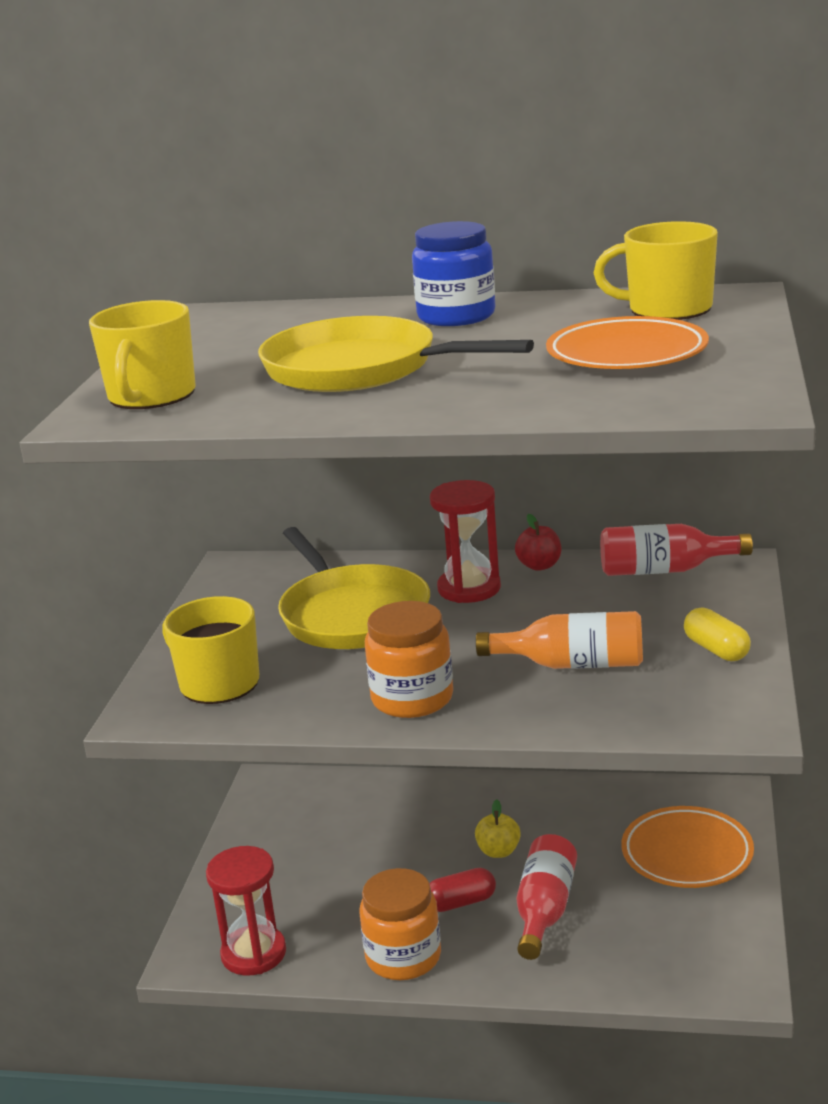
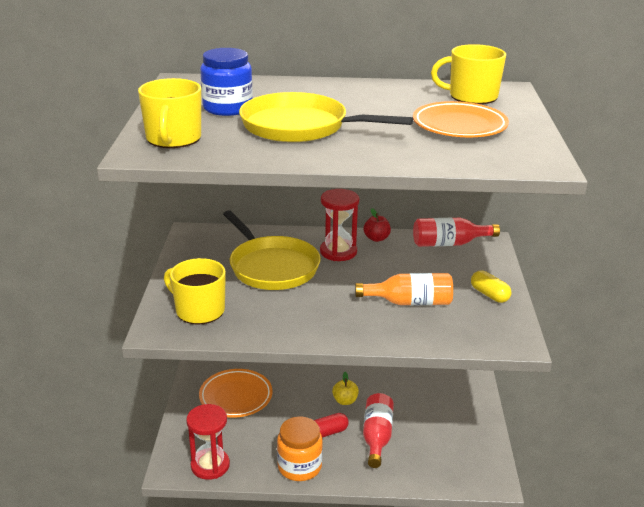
camera: 10 degrees left, 5 degrees up
orange jar [365,601,453,718] -> none
blue jar [412,221,495,326] -> blue jar moved to [200,48,253,116]
orange plate [622,806,754,888] -> orange plate moved to [199,369,273,418]

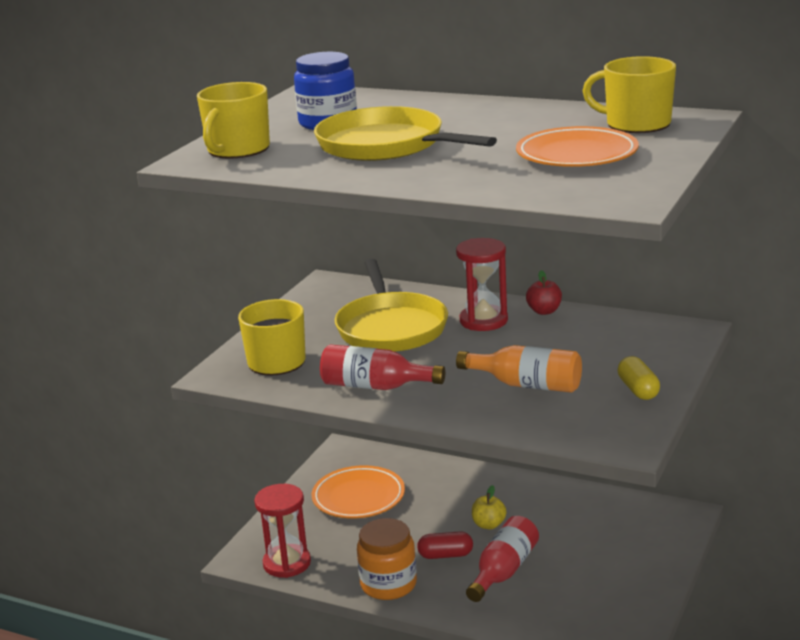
camera: 25 degrees right, 5 degrees down
red bottle [413,218,500,247] -> red bottle moved to [320,344,445,390]

